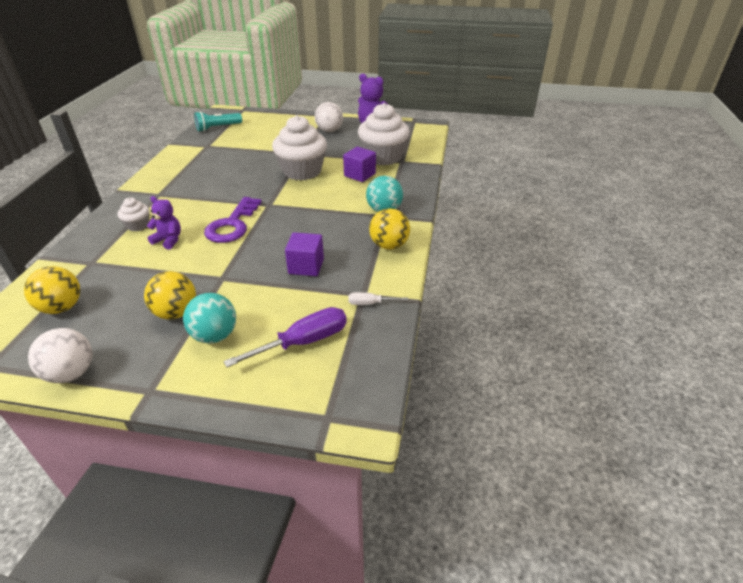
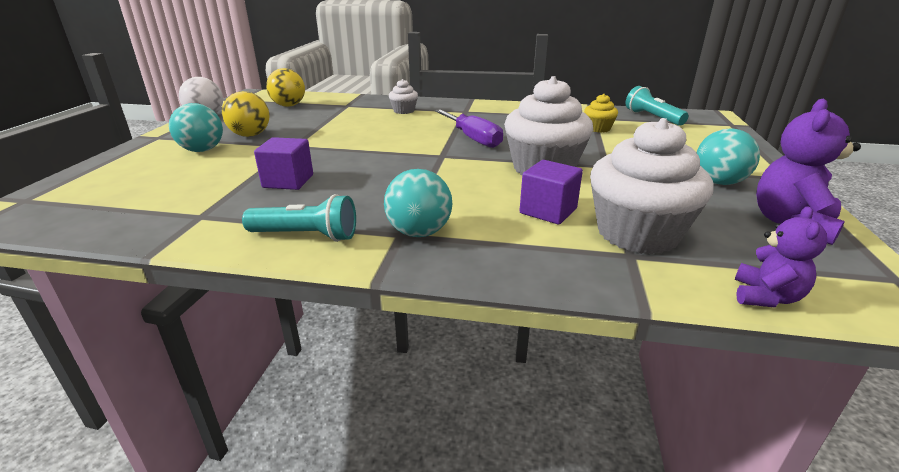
camera: 90 degrees right, 10 degrees down
purple teddy bear [147,196,181,250] -> purple teddy bear moved to [735,206,827,307]
purple key [204,197,262,243] -> none
purple screwdriver [223,307,347,367] -> purple screwdriver moved to [435,109,503,148]
white ball [315,102,343,132] -> turquoise ball [696,129,760,185]
white screwdriver [348,292,408,305] -> none
yellow ball [369,208,410,250] -> turquoise flashlight [242,194,356,242]
none -> yellow cupcake [584,94,618,133]

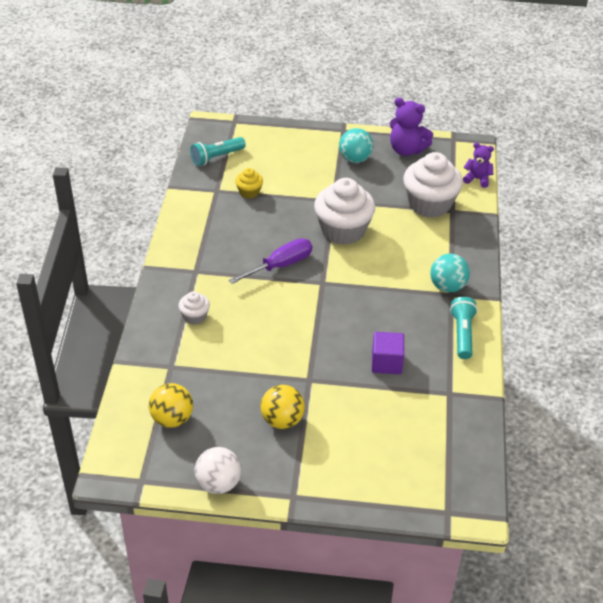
camera: 95 degrees left, 15 degrees up
turquoise ball [169,103,223,152] -> none
purple cube [519,160,583,225] -> none

